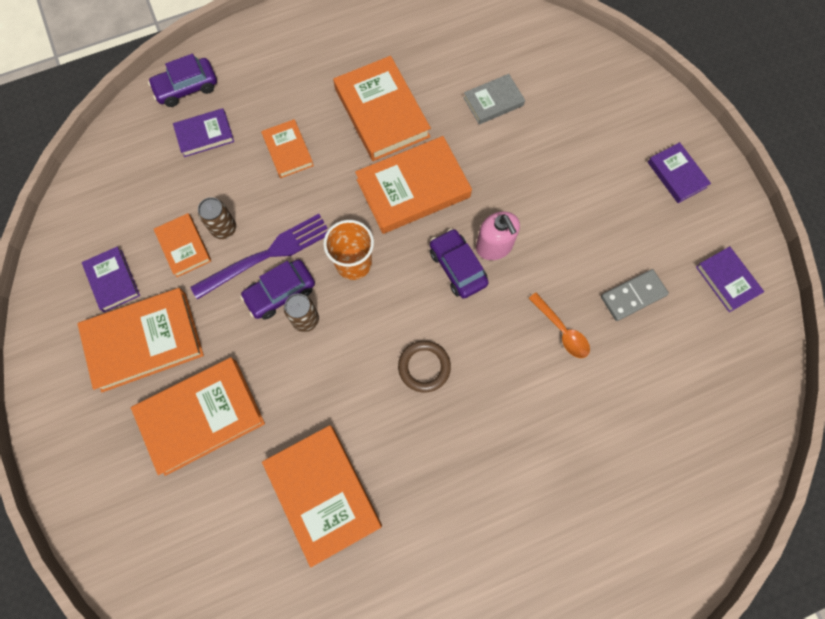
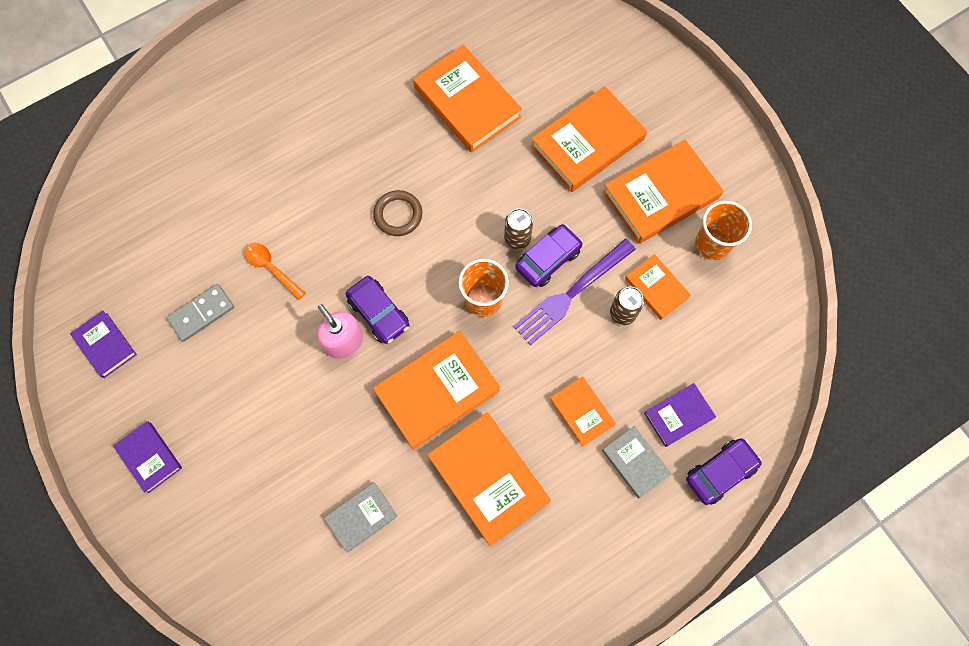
camera: 170 degrees right, 0 degrees up
purple book [82,246,140,312] -> orange cup [695,201,752,260]
none -> grey book [602,426,672,499]

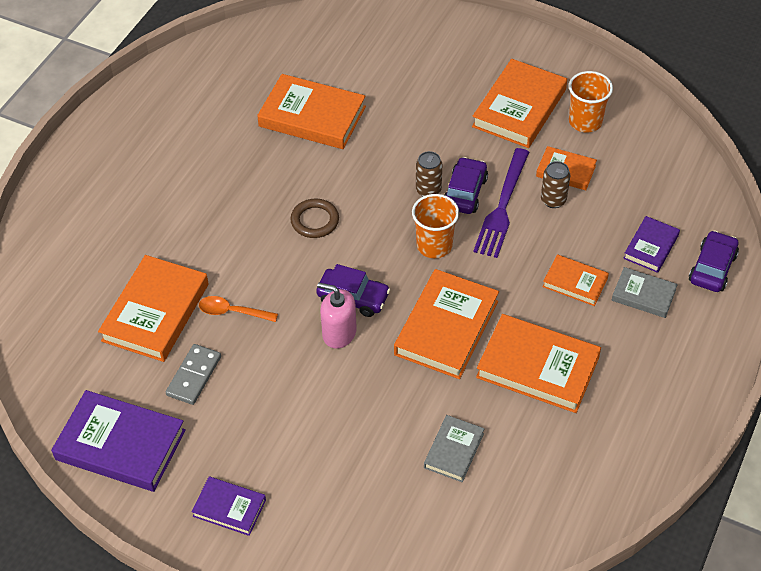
camera: 30 degrees left, 20 degrees down
purple book [70,310,137,378] -> purple book [51,390,186,492], size x1.82
orange book [531,86,647,192] -> orange book moved to [98,255,209,362]

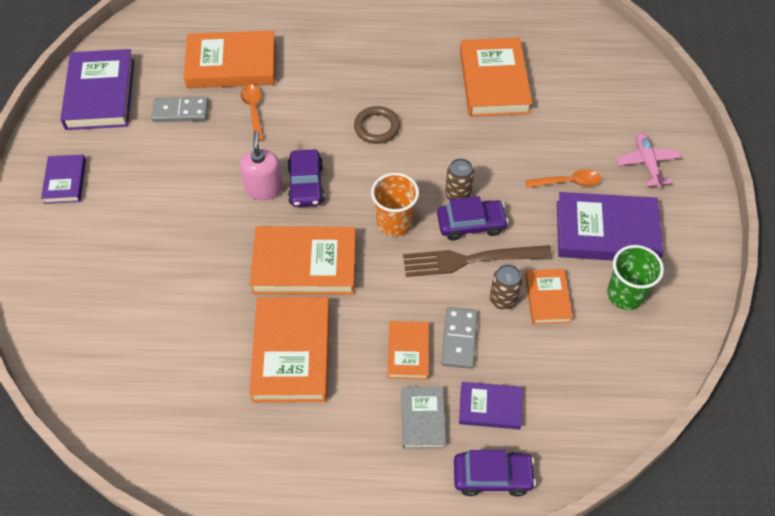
camera: 65 degrees right, 5 degrees up
grey book [424,415,485,482] -> none
orange book [472,59,567,148] -> purple book [557,192,663,261]
purple fork [473,148,529,258] -> brown fork [403,245,552,277]
orange cup [569,71,613,133] -> green cup [607,245,664,310]
none -> grey domino [441,307,478,369]
none -> orange spoon [526,169,601,188]
none -> pink plane [616,132,681,188]

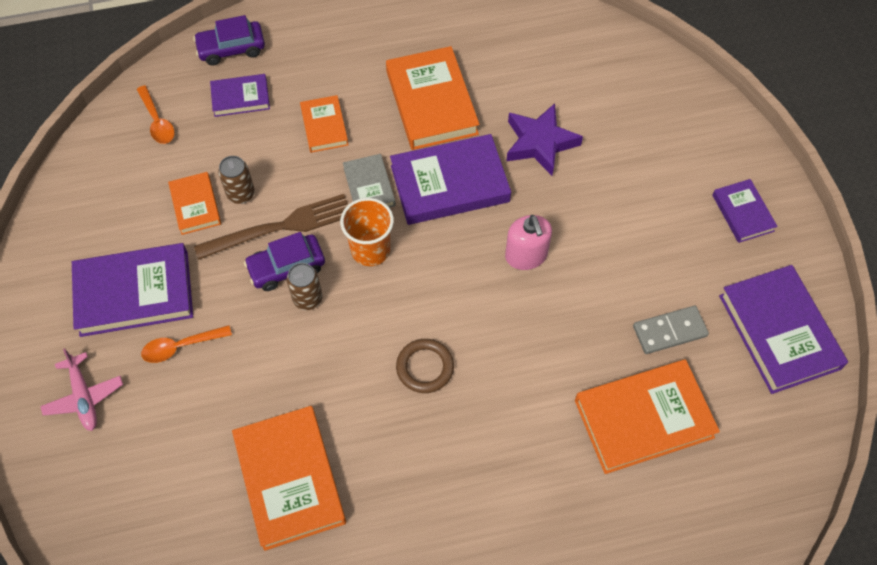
camera: 165 degrees right, 5 degrees up
orange spoon [241,84,264,141] -> orange spoon moved to [136,85,175,144]
orange book [250,226,356,295] -> purple book [390,134,511,225]
purple car [287,149,325,207] -> none
grey book [401,387,446,449] -> grey book moved to [343,154,396,208]
grey domino [441,307,478,369] -> none
green cup [607,245,664,310] -> none
none -> purple star [506,103,583,176]

